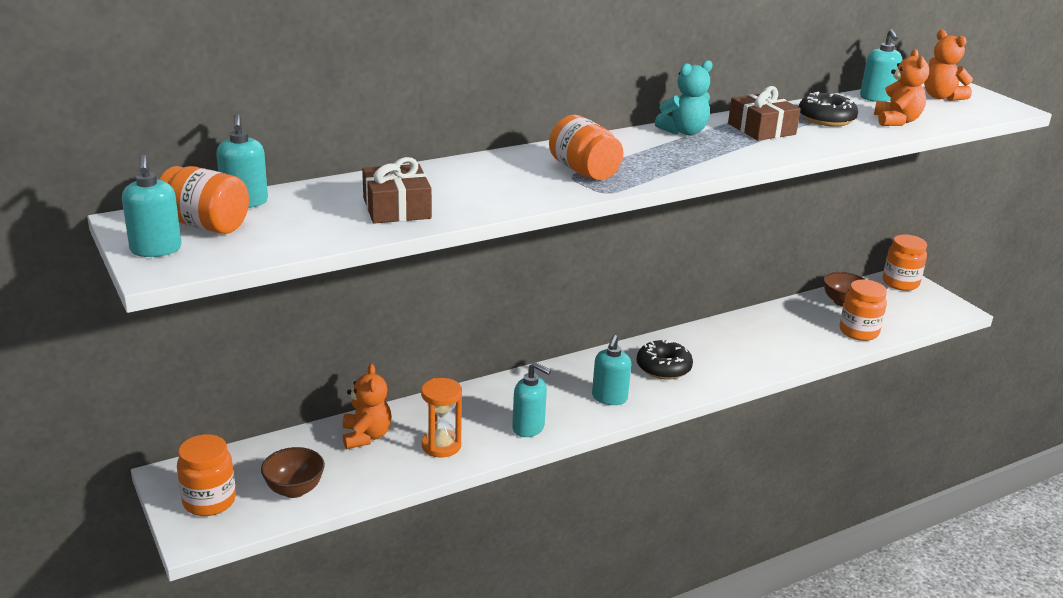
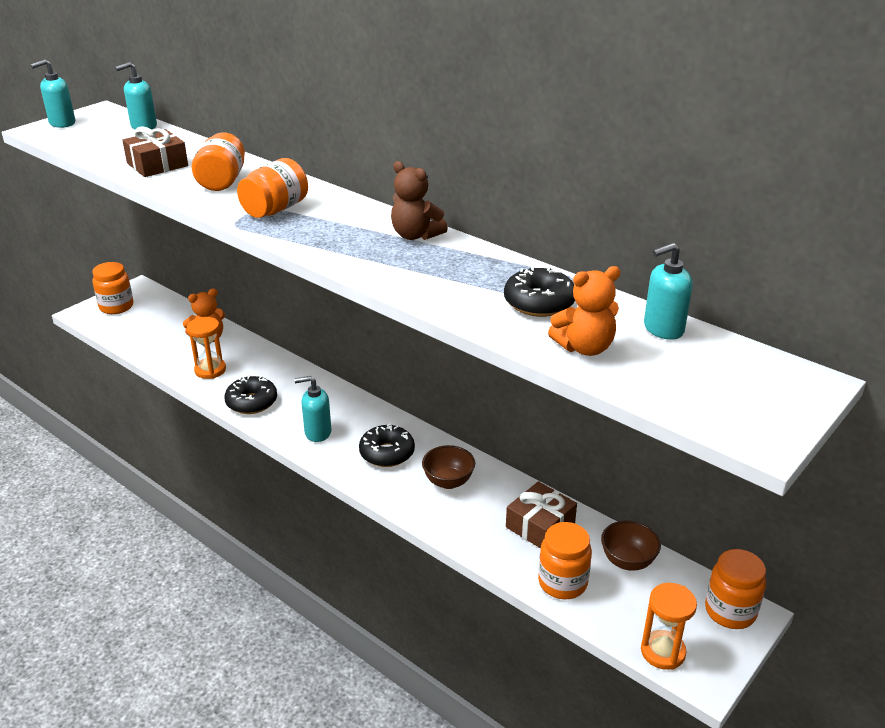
camera: 70 degrees right, 5 degrees up
orange jar [159,166,249,234] -> orange jar moved to [192,132,245,191]
brown bowl [261,447,325,498] -> brown bowl moved to [422,445,475,489]
turquoise soap dispenser [512,362,551,437] -> black donut [224,376,277,414]
turquoise teddy bear [655,60,713,135] -> brown teddy bear [391,161,448,240]
brown gift [728,86,801,141] -> brown gift moved to [506,481,577,549]
orange teddy bear [924,30,973,101] -> none
none -> orange hourglass [641,583,697,670]

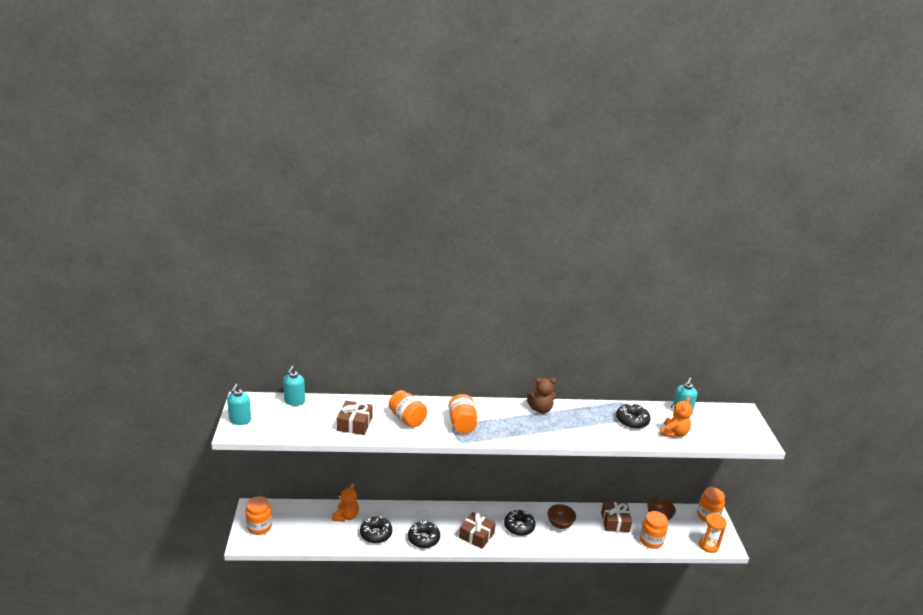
camera: 45 degrees left, 5 degrees down
orange hourglass [187,317,226,379] -> black donut [360,517,392,543]
turquoise soap dispenser [294,376,332,442] -> brown gift [459,512,496,549]

